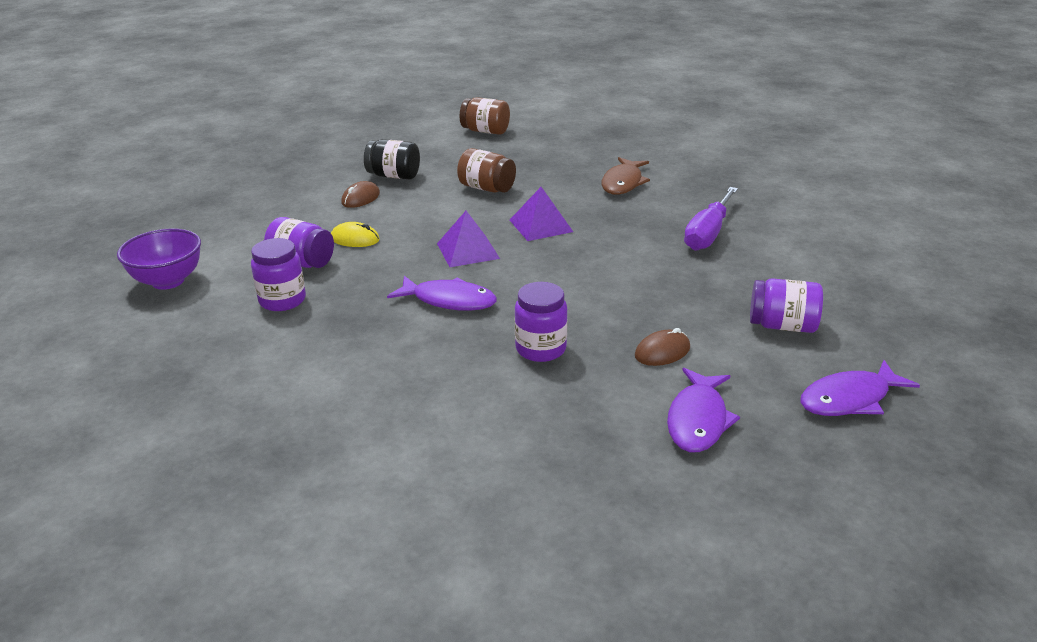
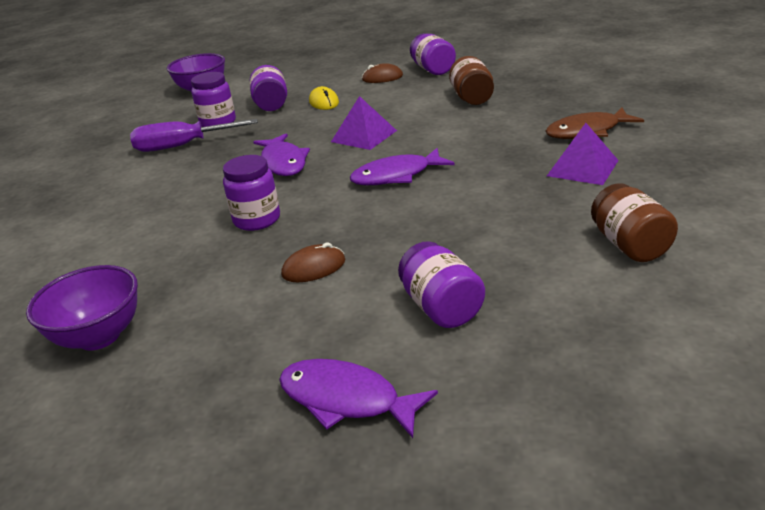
camera: 55 degrees right, 0 degrees up
black jar [364,139,420,180] -> purple jar [410,33,456,75]
brown jar [460,97,510,135] -> brown jar moved to [591,183,678,262]
purple pyramid [510,187,573,241] -> purple pyramid moved to [547,123,619,185]
brown mouse [635,328,690,366] -> brown mouse turned 45 degrees counterclockwise [281,242,345,282]
purple fish [667,368,740,452] -> purple fish moved to [350,148,454,185]
purple screwdriver [684,187,738,251] -> purple screwdriver moved to [130,119,258,152]
none -> purple bowl [26,265,138,350]

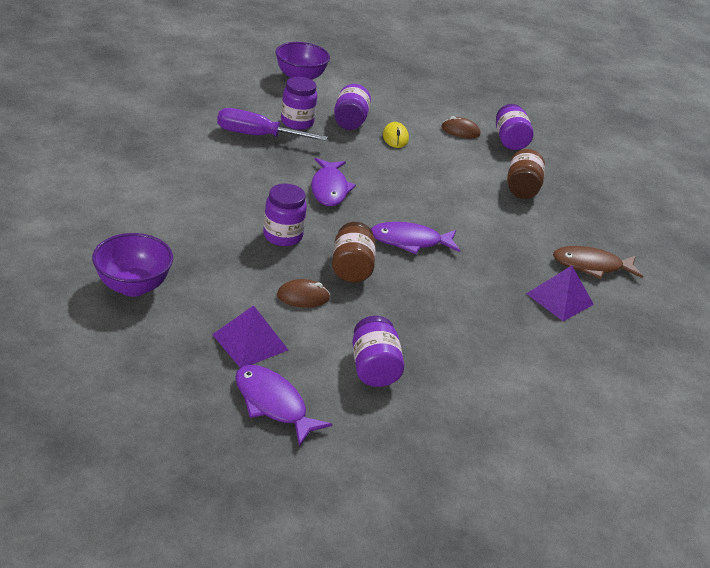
camera: 10 degrees right, 5 degrees up
purple pyramid [331,96,397,150] -> purple pyramid moved to [212,305,288,368]
brown jar [591,183,678,262] -> brown jar moved to [332,222,376,283]

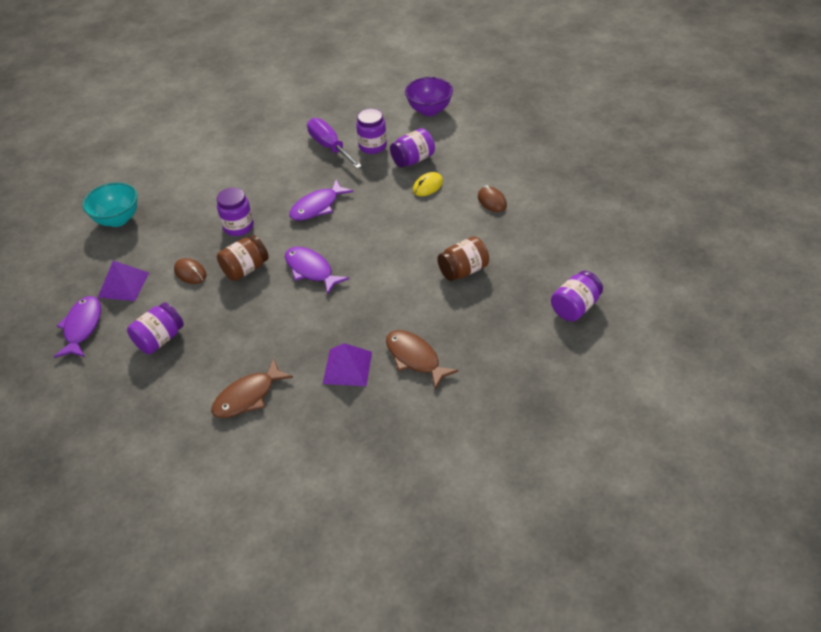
camera: 55 degrees right, 10 degrees up
purple bowl [92,233,173,297] -> turquoise bowl [82,182,137,227]
purple jar [496,104,534,150] -> purple jar moved to [551,271,603,321]
none -> brown fish [211,359,293,418]

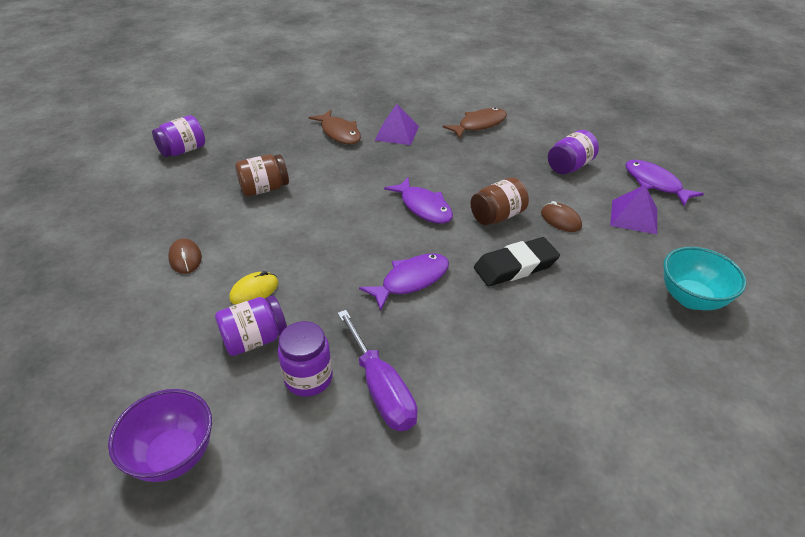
camera: 175 degrees left, 5 degrees down
purple fish [54,296,101,358] -> purple fish turned 135 degrees clockwise [626,160,704,207]
purple jar [217,188,254,236] -> black eraser [474,237,560,286]

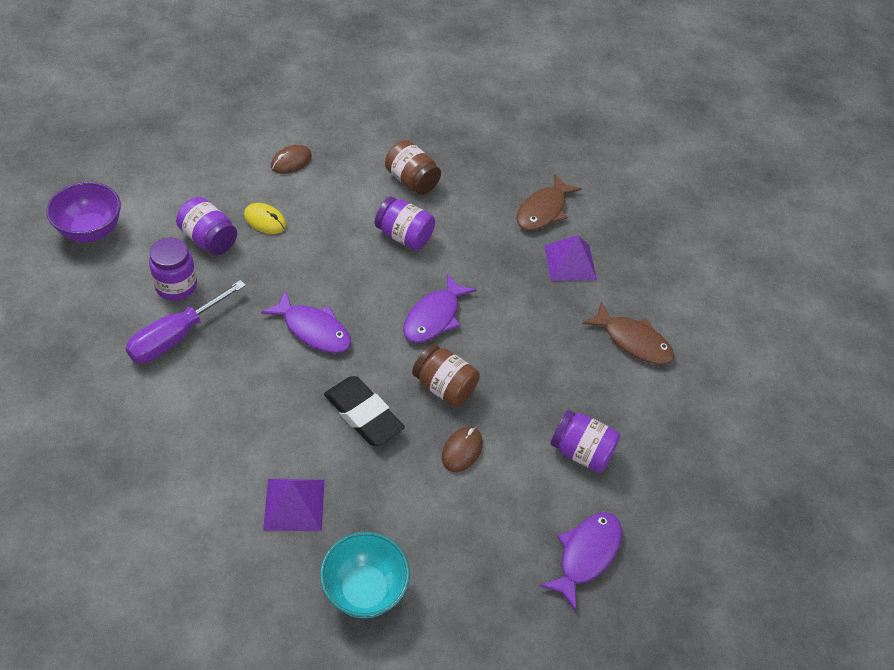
camera: 65 degrees right, 10 degrees up
purple jar [152,115,205,157] -> purple jar moved to [375,197,435,250]
purple pyramid [610,185,657,234] -> purple pyramid moved to [263,479,325,531]

